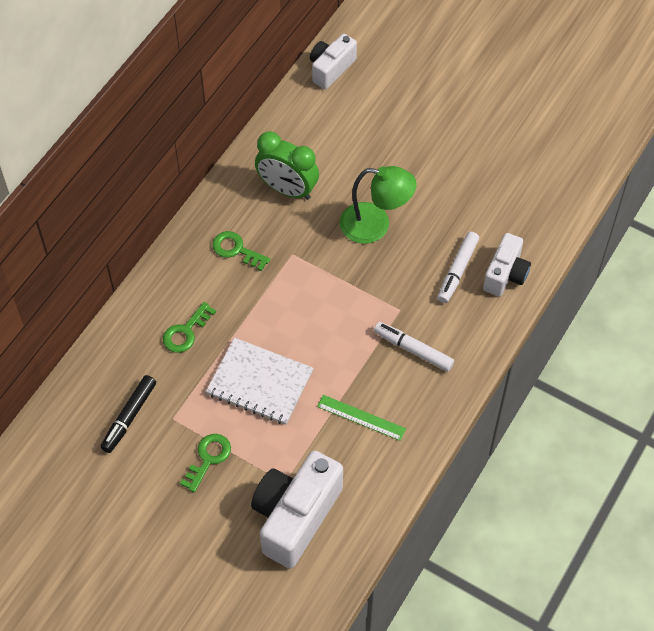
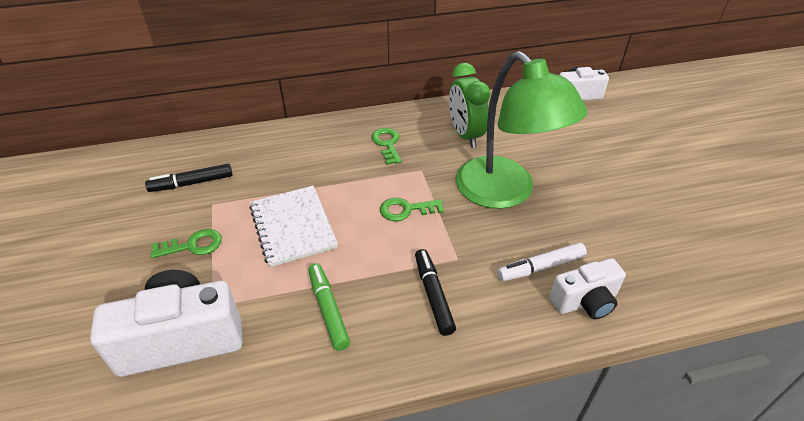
camera: 45 degrees right, 15 degrees down
green key [163,302,216,353] -> green key moved to [380,198,444,221]
green ruler [317,395,406,441] -> green marker [308,263,350,351]
green lamp [340,166,417,244] -> green lamp [456,51,587,209], size x1.56
white marker [374,322,454,372] -> black marker [415,249,456,336]

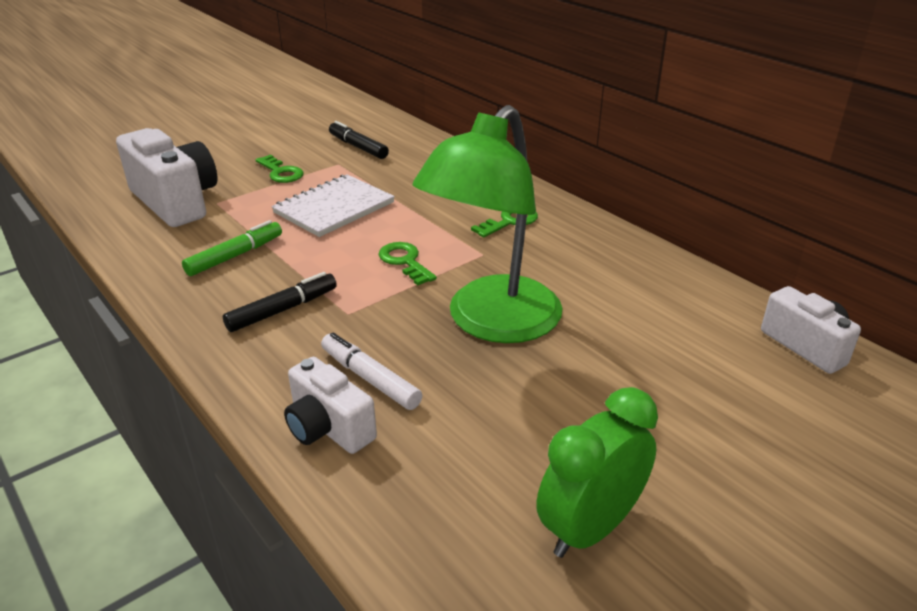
camera: 65 degrees right, 10 degrees down
green clock [449,63,490,148] -> green clock moved to [536,387,658,558]

